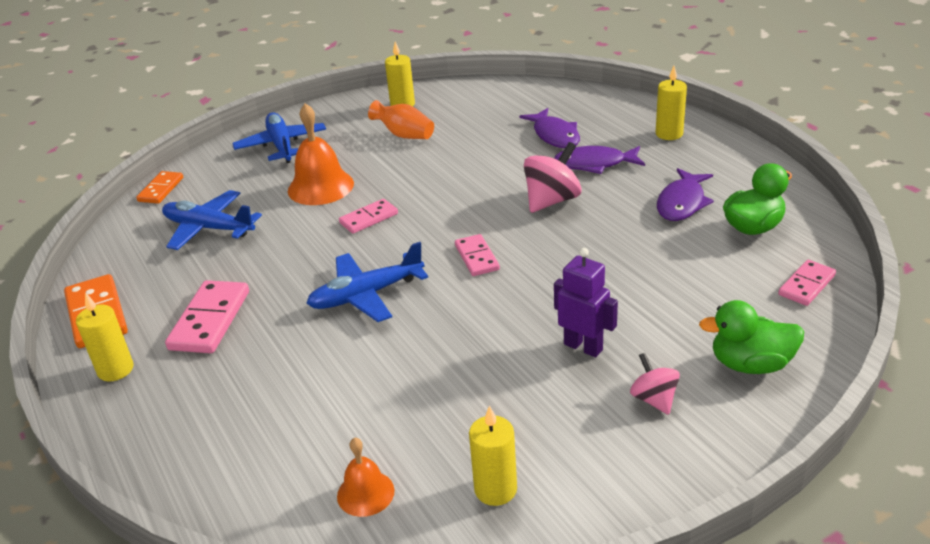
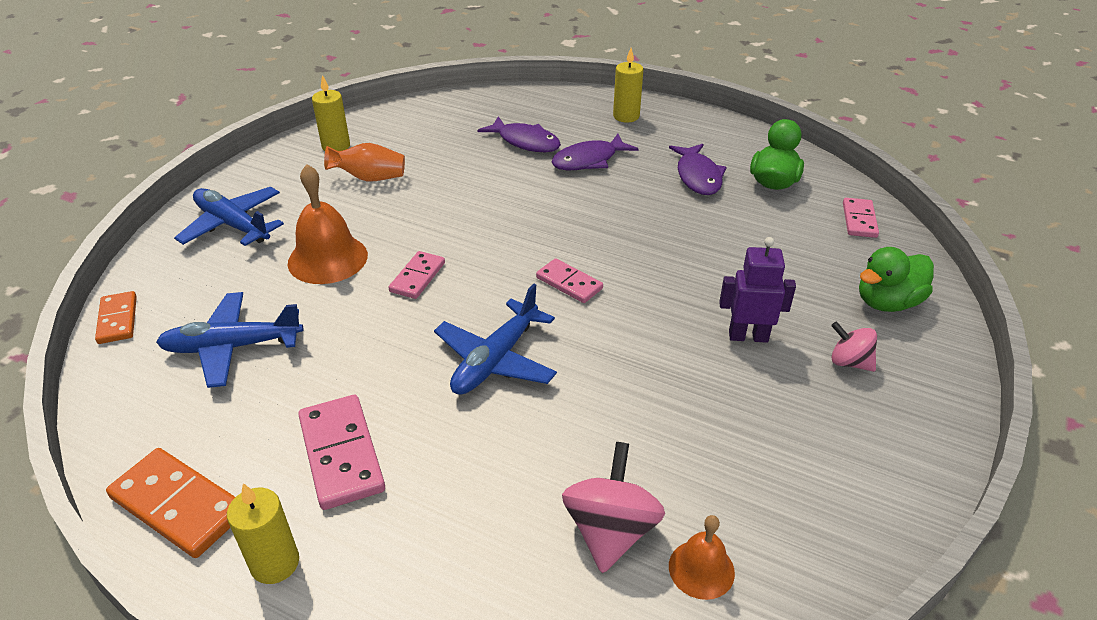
camera: 35 degrees left, 5 degrees up
yellow candle [469,406,517,506] -> none
pink spinning top [524,142,582,213] -> pink spinning top moved to [562,442,665,573]

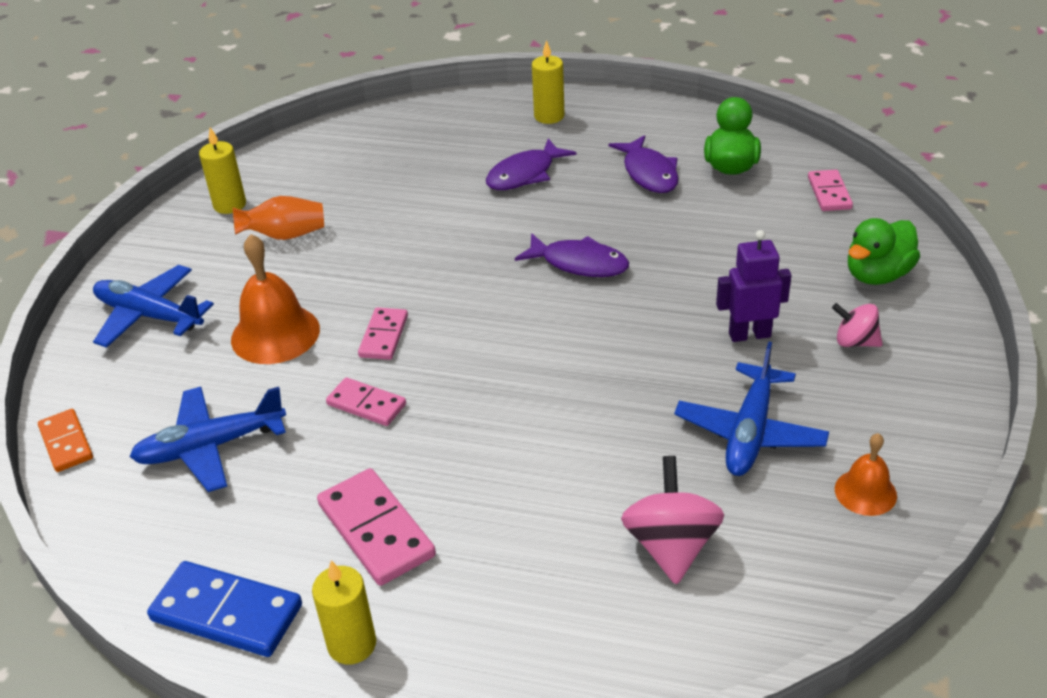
camera: 10 degrees left, 0 degrees up
orange domino [106,448,235,558] -> blue domino [147,561,302,657]
blue plane [434,284,557,395] -> blue plane moved to [674,342,829,476]
purple fish [477,116,561,152] -> purple fish moved to [515,233,629,277]
pink domino [536,258,603,303] -> pink domino moved to [326,377,406,426]
orange bell [669,515,735,600] -> orange bell moved to [835,433,897,516]

